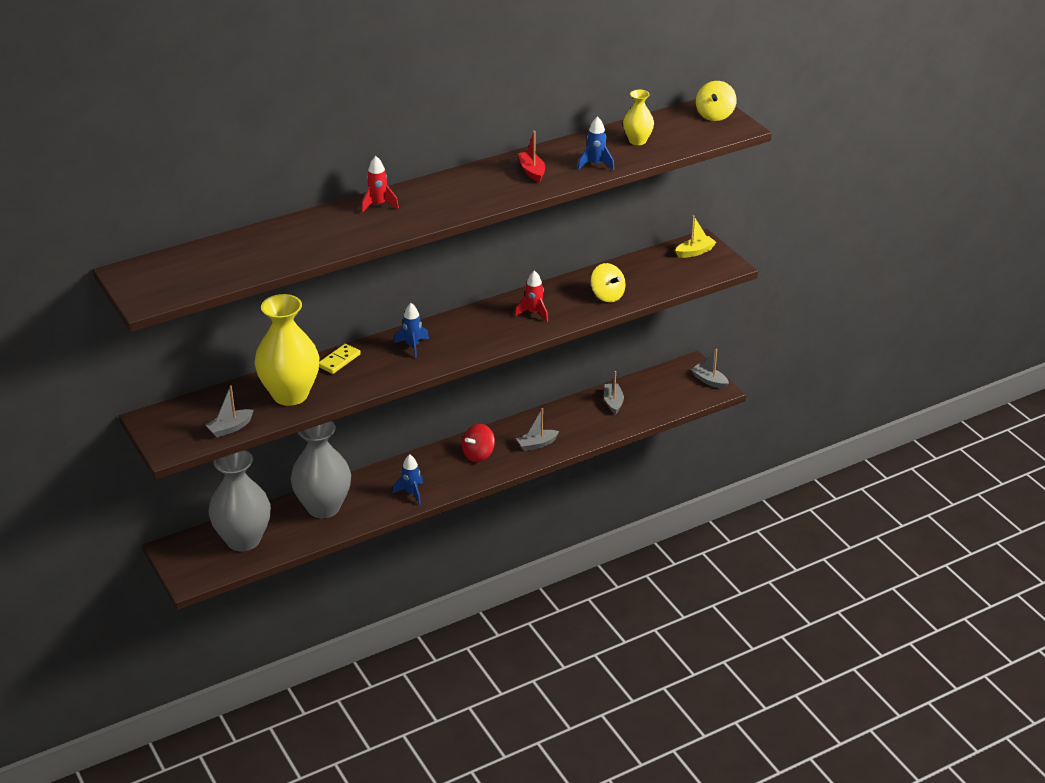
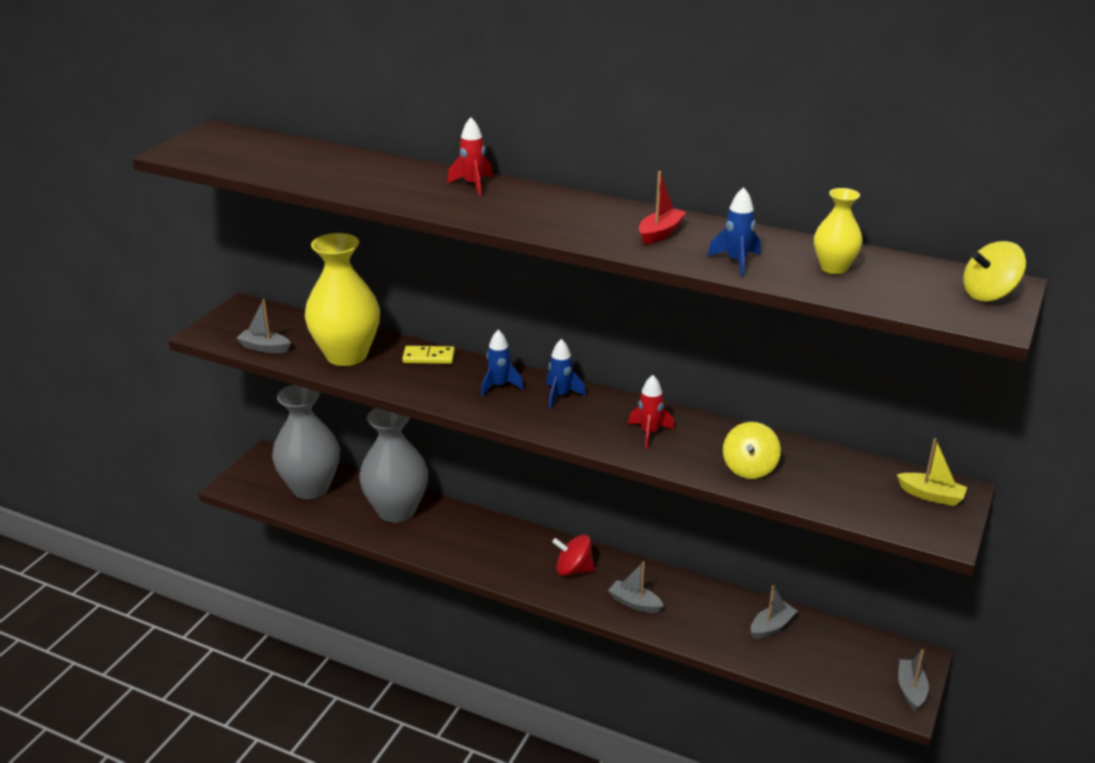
camera: 55 degrees right, 5 degrees down
blue rocket [392,454,423,505] -> blue rocket moved to [546,339,586,409]

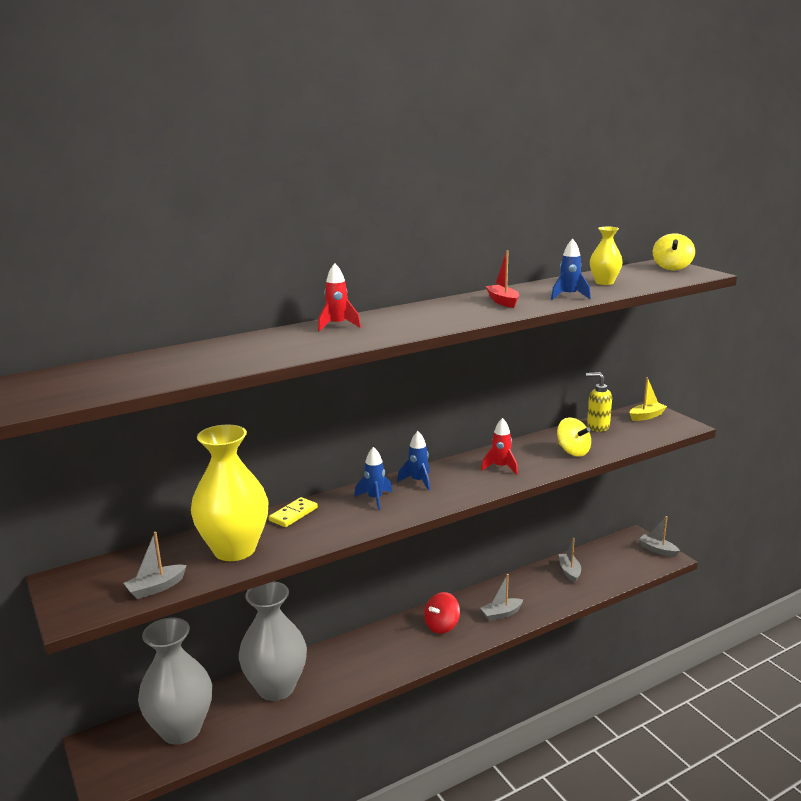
camera: 55 degrees left, 10 degrees down
none -> yellow soap dispenser [586,372,612,432]

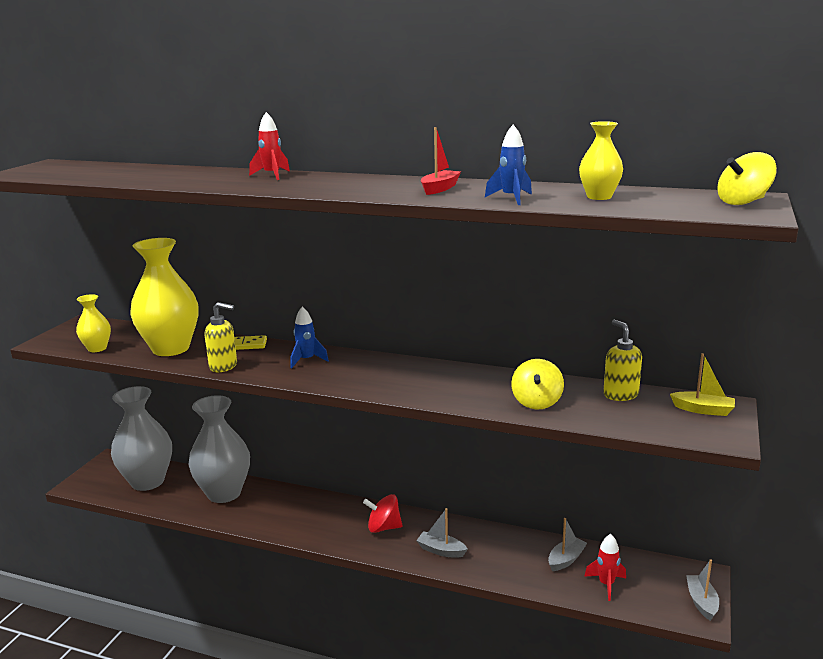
camera: 50 degrees right, 0 degrees up
grey boat [123,532,187,599] -> yellow vase [76,294,111,352]
blue rocket [397,431,430,491] -> none
red rocket [481,418,518,475] -> red rocket moved to [584,534,626,601]
none -> yellow soap dispenser [205,302,237,372]

